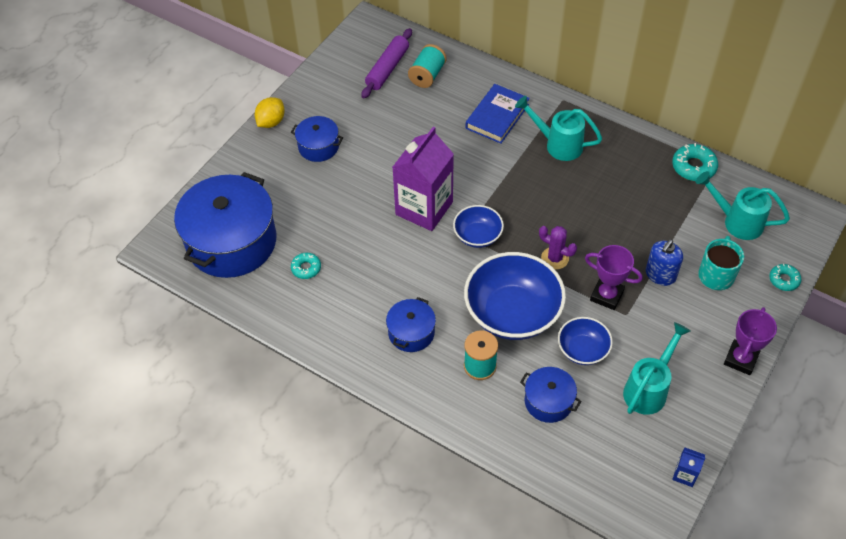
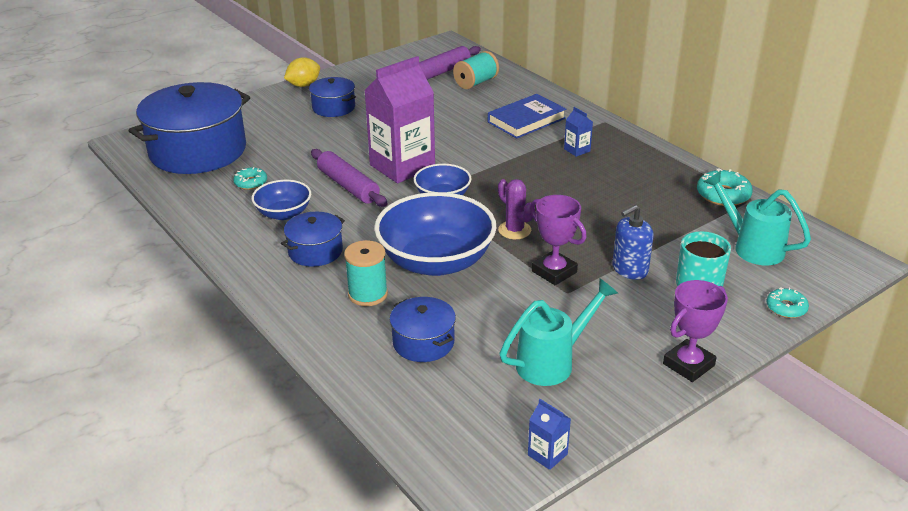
camera: 20 degrees right, 20 degrees down
turquoise watering can [515,96,602,161] -> blue carton [564,107,593,157]
blue bowl [558,317,613,365] -> blue bowl moved to [252,180,311,220]
none -> purple rolling pin [311,149,388,207]

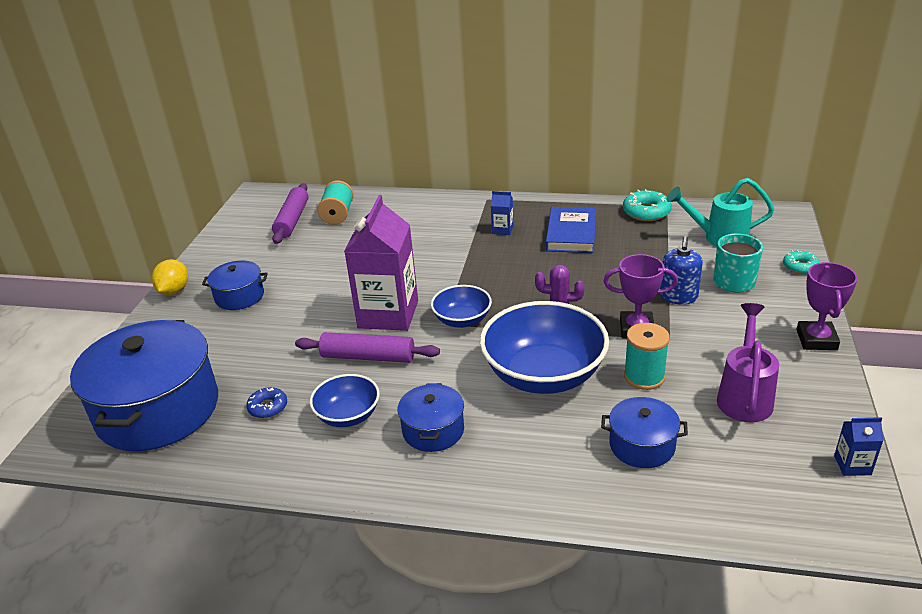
camera: 40 degrees left, 0 degrees up
turquoise donut [233,167,267,190] -> blue donut [246,387,287,418]
turquoise spool [344,240,388,306] -> turquoise spool moved to [624,323,670,390]
blue book [488,94,566,139] -> blue book moved to [546,207,596,253]
turquoise watering can [500,278,618,386] -> purple watering can [717,303,779,422]

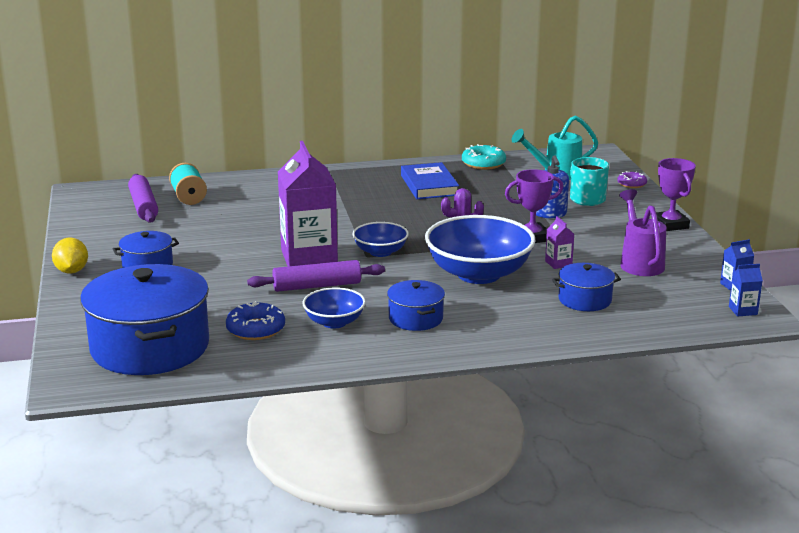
camera: 25 degrees left, 10 degrees down
blue donut [246,387,287,418] -> blue donut [226,301,285,340], size x1.57
blue carton [491,191,513,235] -> blue carton moved to [729,264,763,317]
turquoise spool [624,323,670,390] -> purple carton [545,216,574,269]
turquoise donut [783,250,820,274] -> purple donut [617,171,647,188]

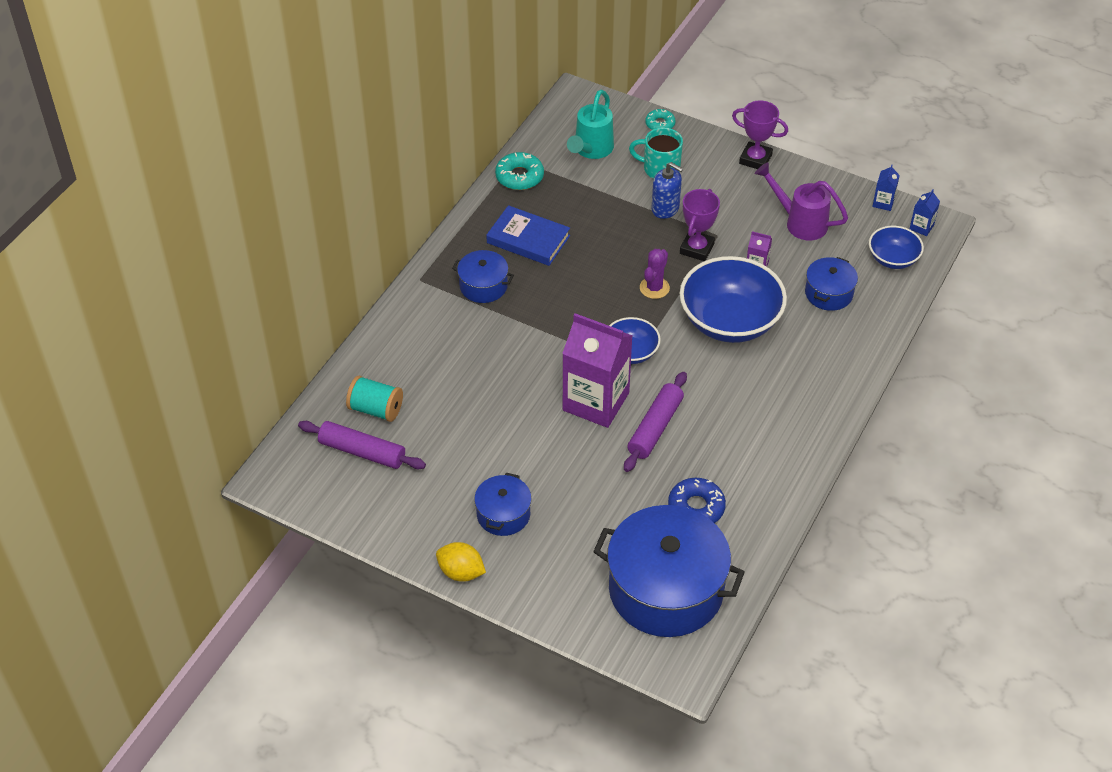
camera: 50 degrees left, 25 degrees up
blue bowl [302,287,366,329] -> blue bowl moved to [869,226,924,269]
blue pot [387,280,445,331] -> blue pot moved to [452,250,514,303]
purple donut [617,171,647,188] -> turquoise donut [645,109,675,130]

